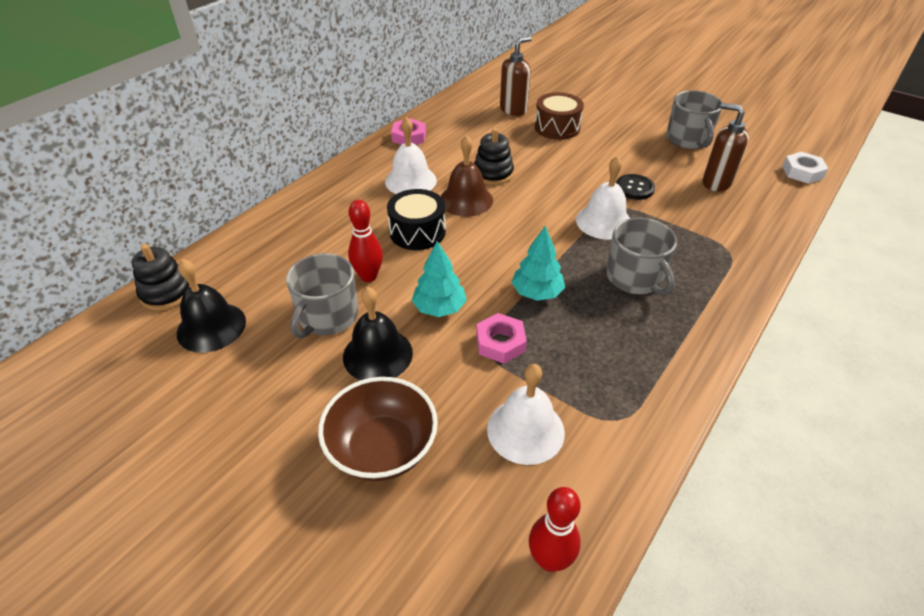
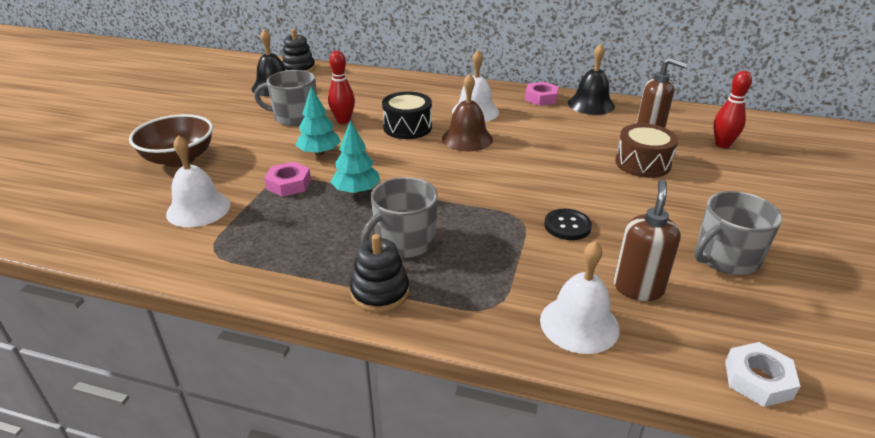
camera: 70 degrees right, 10 degrees down
black bell [343,287,413,380] -> black bell moved to [568,44,615,115]
black stacking toy [474,128,514,185] -> black stacking toy moved to [350,234,409,313]
red bowling pin [529,487,581,572] -> red bowling pin moved to [713,71,752,148]
white bell [576,156,630,240] -> white bell moved to [540,241,620,354]

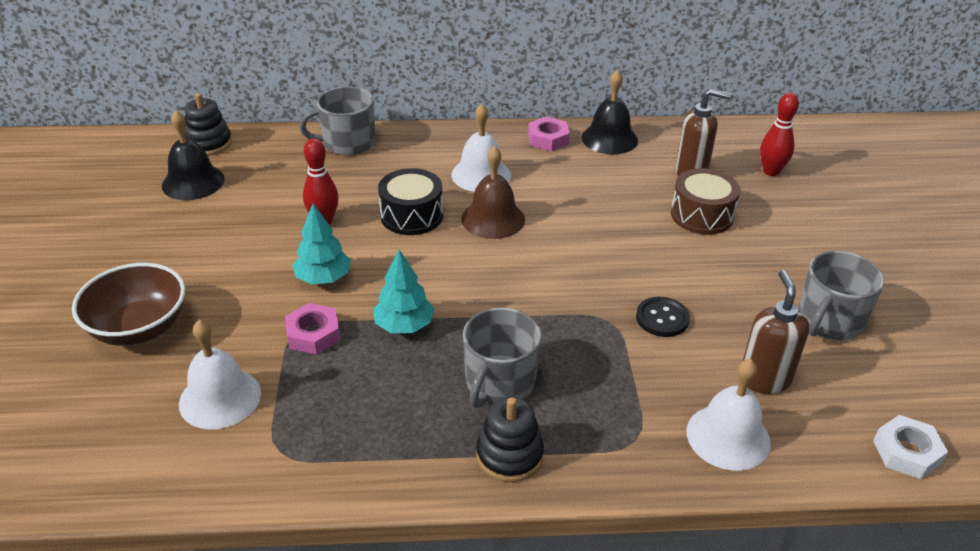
camera: 20 degrees left, 5 degrees up
grey mug [254,70,317,126] -> grey mug moved to [299,86,375,155]

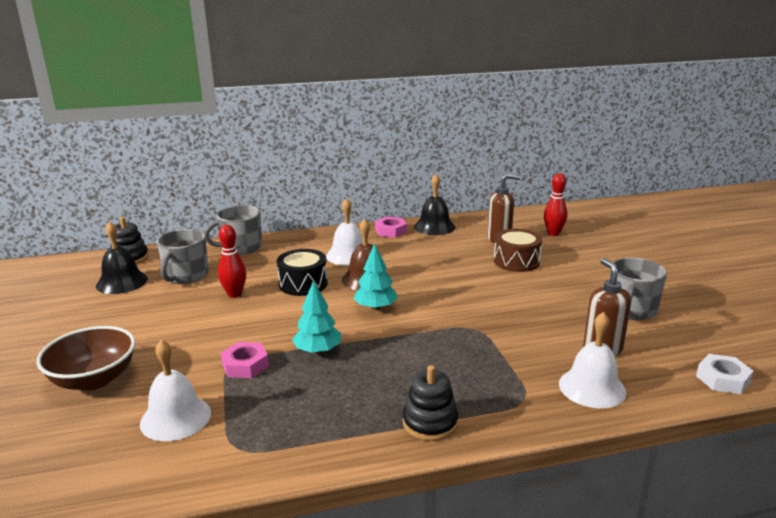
camera: 10 degrees left, 15 degrees down
turquoise tree [292,204,351,285] -> turquoise tree moved to [353,243,398,310]
grey mug [463,307,541,408] -> grey mug moved to [157,229,209,284]
black button [636,297,690,337] -> none

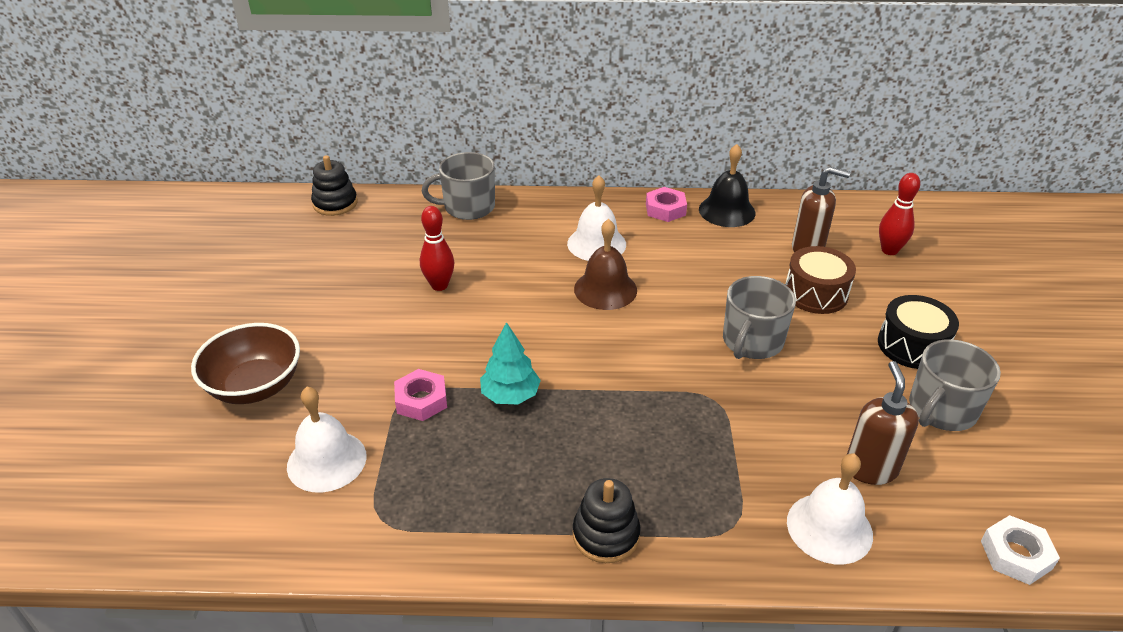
camera: 15 degrees right, 15 degrees up
black bell [96,221,148,294] -> none
grey mug [157,229,209,284] -> grey mug moved to [723,276,796,359]
black drum [277,249,328,296] -> black drum moved to [878,295,959,369]
turquoise tree [353,243,398,310] -> none

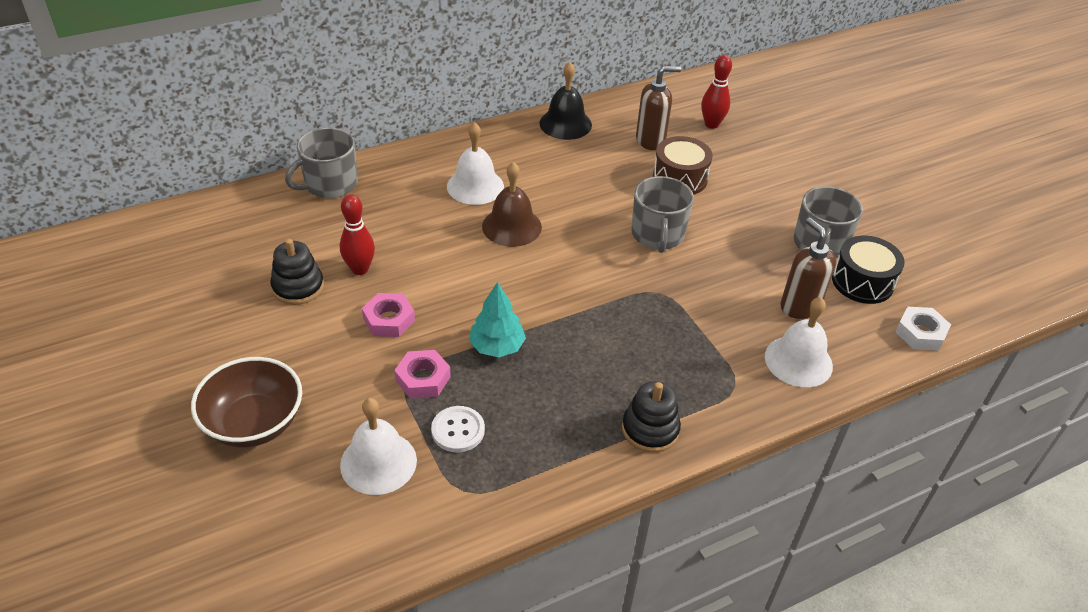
camera: 30 degrees left, 5 degrees up
black stacking toy [311,155,357,216] -> black stacking toy moved to [270,239,324,305]
pink nut [646,187,687,222] -> pink nut moved to [362,293,415,337]
black drum [878,295,959,369] -> black drum moved to [832,236,905,304]
none -> white button [431,406,485,452]

